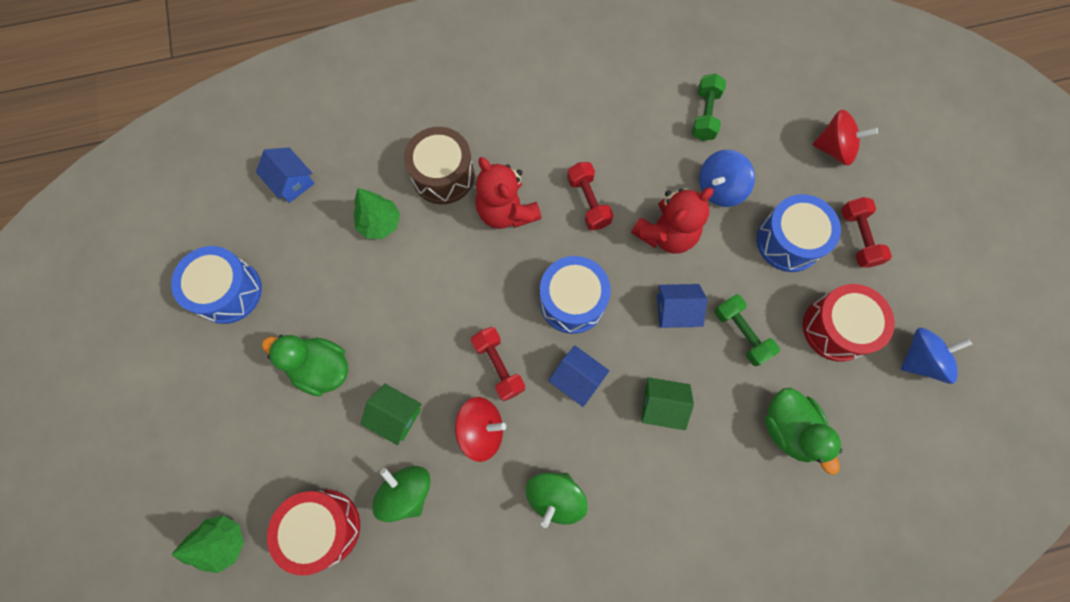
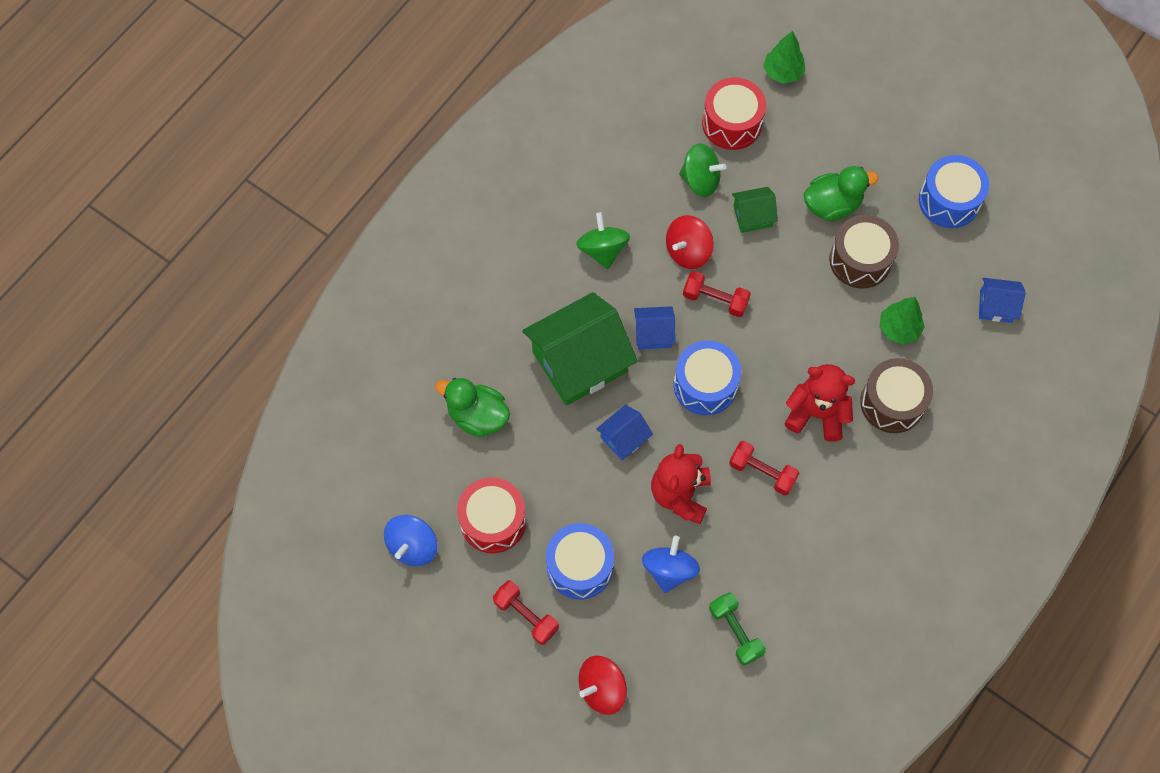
camera: 140 degrees right, 5 degrees down
green house [641,377,694,430] -> green house [522,292,638,406], size x2.10
green dumbbell [714,294,780,366] -> none
none -> brown drum [829,215,899,289]

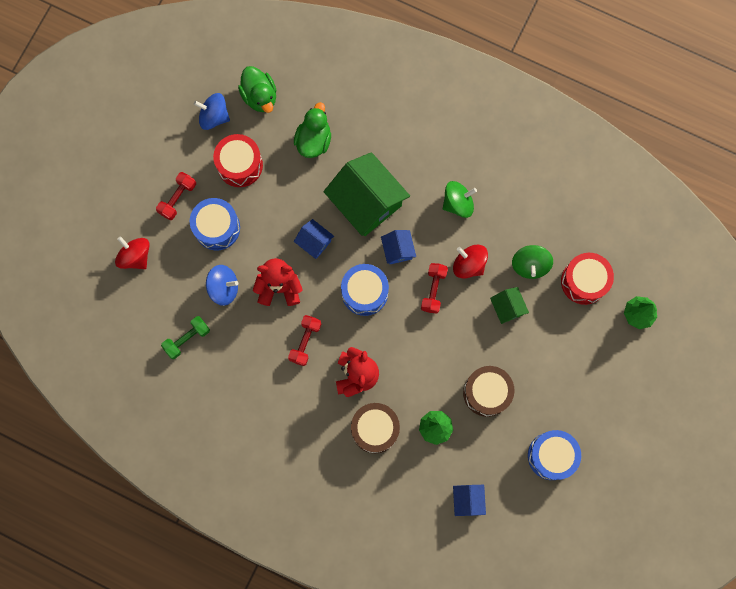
camera: 80 degrees right, 10 degrees up
green duck [804,166,878,221] -> green duck moved to [238,66,277,113]

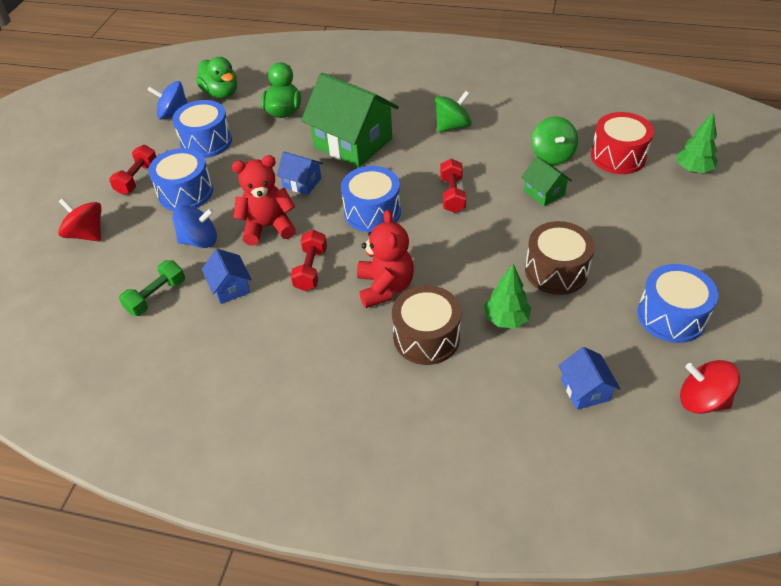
camera: 10 degrees left, 30 degrees down
red drum [213,134,263,187] -> blue drum [172,100,232,158]
blue house [381,230,416,264] -> blue house moved to [202,249,252,304]
red spinning top [453,245,488,279] -> red spinning top moved to [680,360,740,414]

